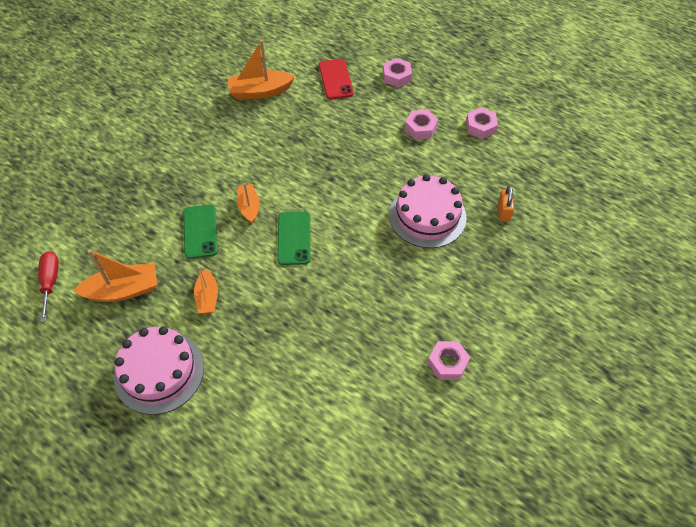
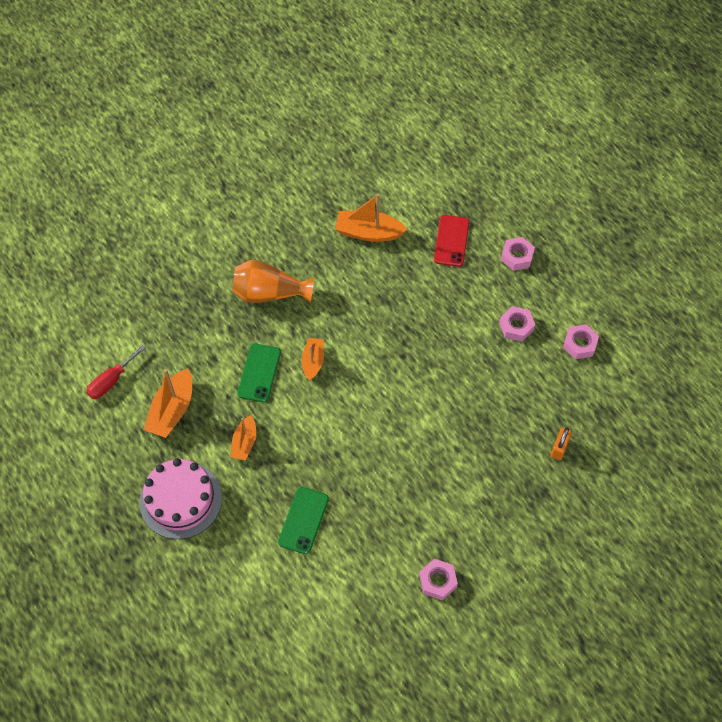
camera: 20 degrees right, 5 degrees up
red screwdriver [38,251,59,322] -> red screwdriver turned 150 degrees counterclockwise [86,345,146,399]
orange boat [73,249,157,302] -> orange boat turned 105 degrees clockwise [143,369,192,438]
green phone [277,212,310,265] -> green phone moved to [278,487,329,554]
pink cake [389,174,467,248] -> none
none -> orange vase [232,260,314,303]

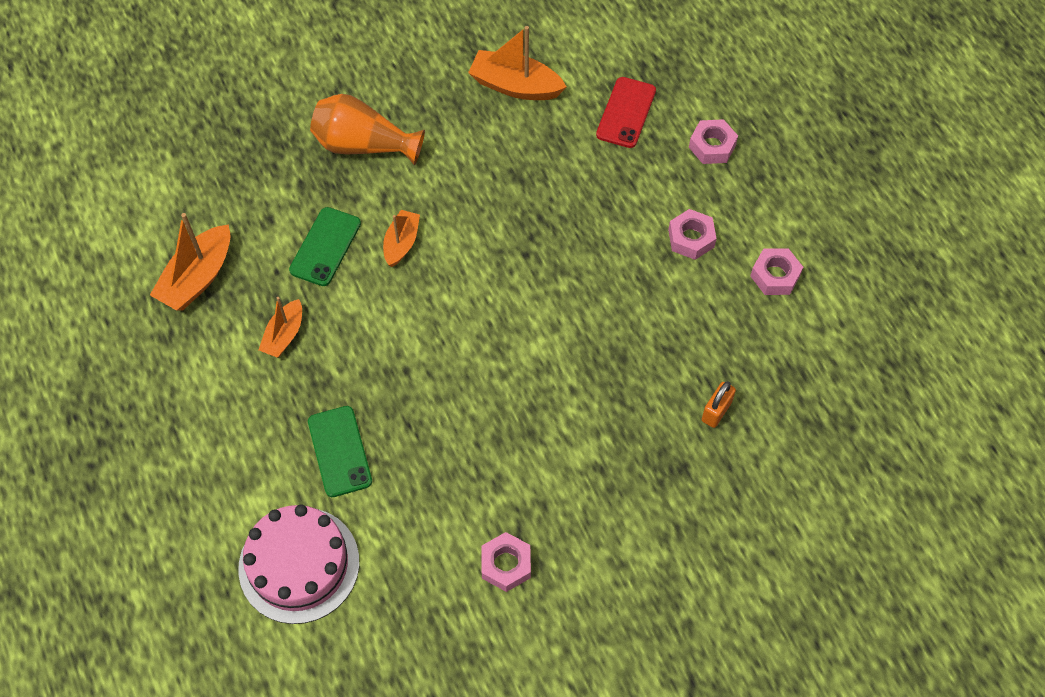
camera: 10 degrees right, 0 degrees up
red screwdriver [86,345,146,399] -> none
pink cake [140,458,222,539] -> pink cake moved to [238,504,359,624]
green phone [278,487,329,554] -> green phone turned 45 degrees counterclockwise [308,406,372,497]

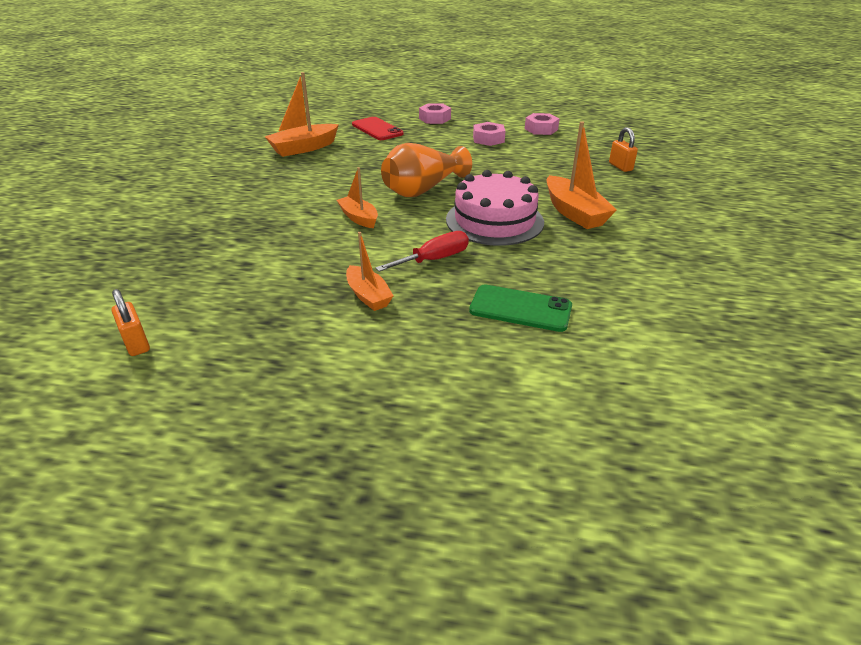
camera: 55 degrees left, 25 degrees down
orange boat [150,213,231,311] -> orange boat moved to [547,121,617,229]
pink cake [238,504,359,624] -> pink cake moved to [446,170,544,246]
green phone [289,207,361,286] -> none
orange vase [310,94,425,165] -> orange vase moved to [381,143,472,197]
pink nut [482,532,531,592] -> none
none -> orange padlock [111,289,150,356]
none -> red screwdriver [375,231,469,272]

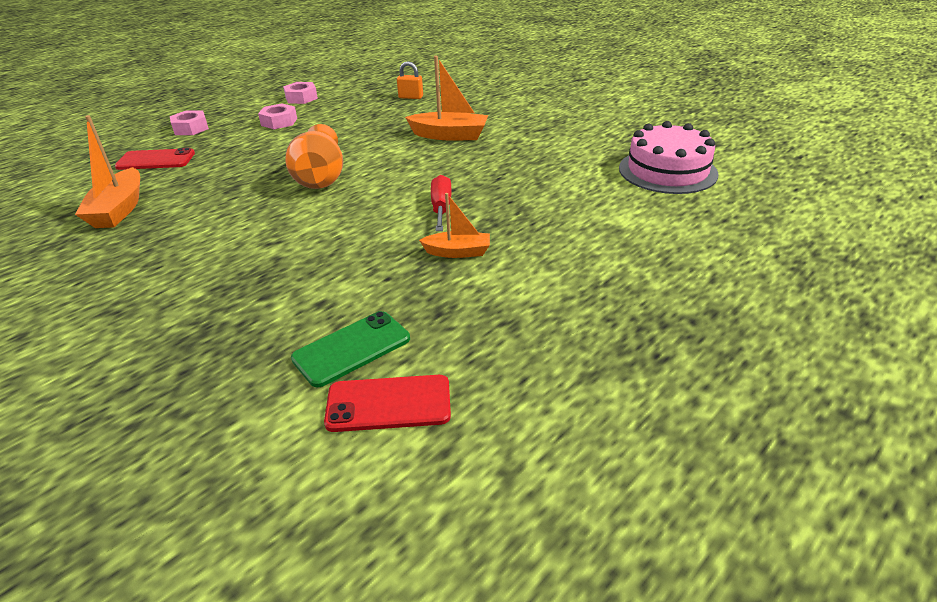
camera: 55 degrees left, 0 degrees up
orange padlock [111,289,150,356] -> red phone [324,375,451,432]
orange boat [337,167,378,228] -> none
pink cake [446,170,544,246] -> pink cake moved to [619,121,719,194]
green phone [469,285,572,332] -> green phone moved to [291,311,410,387]

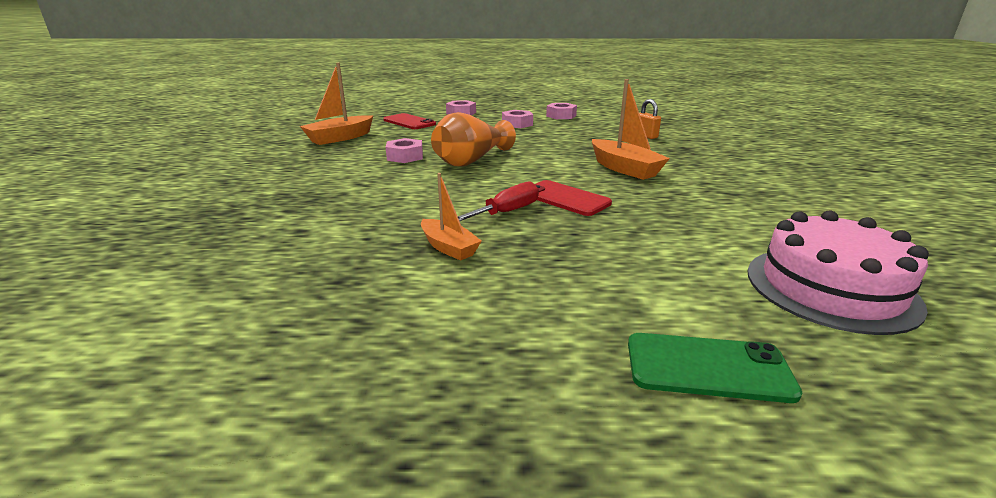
camera: 45 degrees right, 10 degrees down
green phone [291,311,410,387] -> green phone moved to [628,333,802,403]
red phone [324,375,451,432] -> red phone moved to [535,180,612,216]
none -> pink nut [386,138,423,163]

